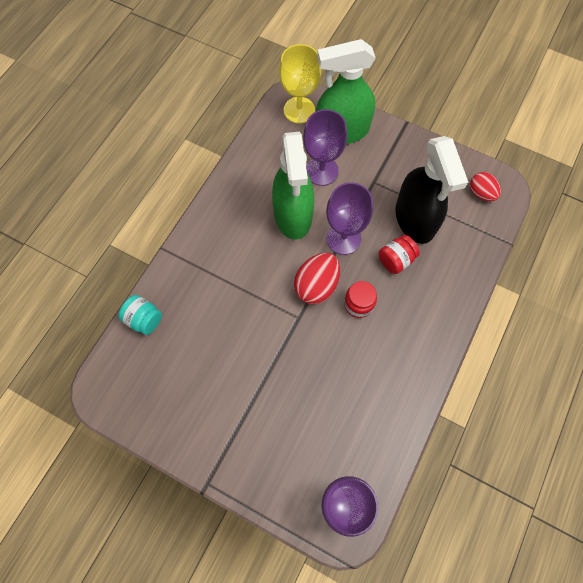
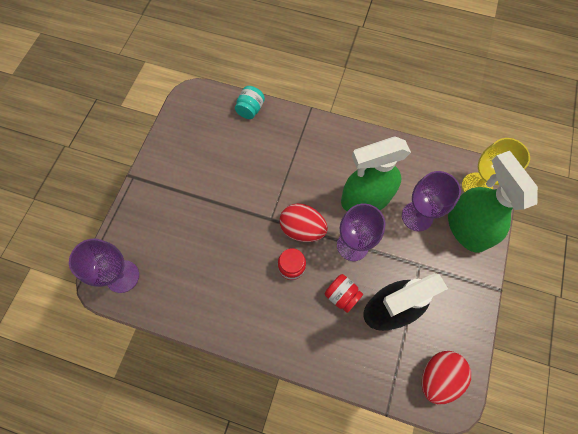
camera: 80 degrees right, 0 degrees up
red egg [470,172,501,201] -> red egg [422,351,471,405], size x1.54

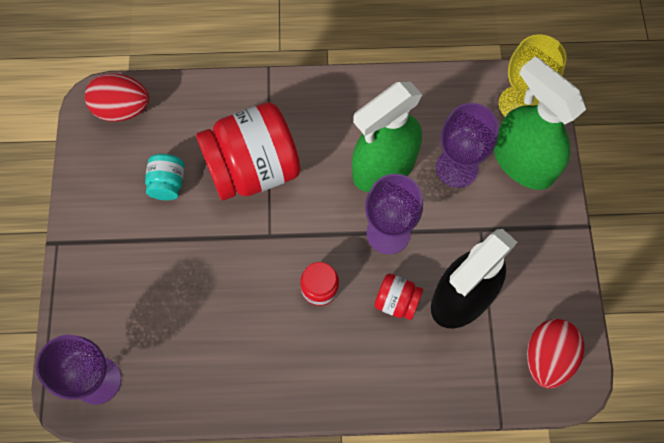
camera: 20 degrees left, 0 degrees up
turquoise jar [235,86,265,119] -> turquoise jar moved to [145,154,184,200]
red egg [280,203,328,242] -> red egg moved to [85,74,149,122]
none -> red jar [196,102,301,200]

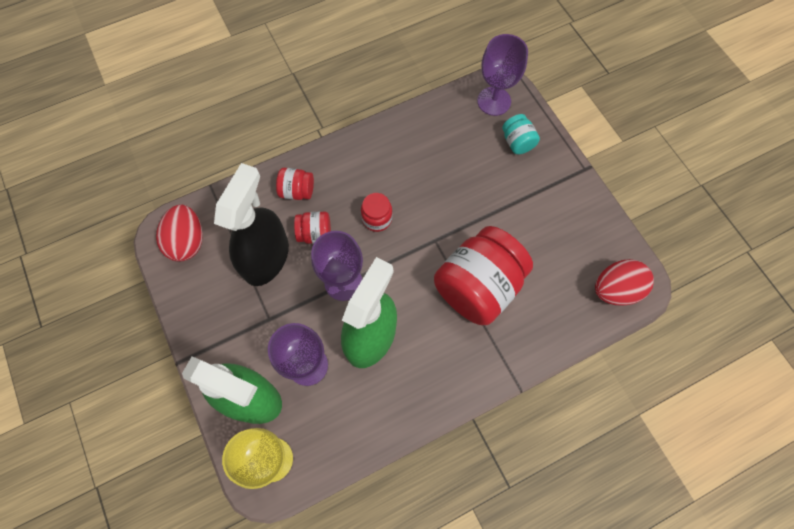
camera: 155 degrees right, 0 degrees up
turquoise jar [145,154,184,200] -> turquoise jar moved to [502,114,540,154]
none -> red jar [276,168,314,200]

